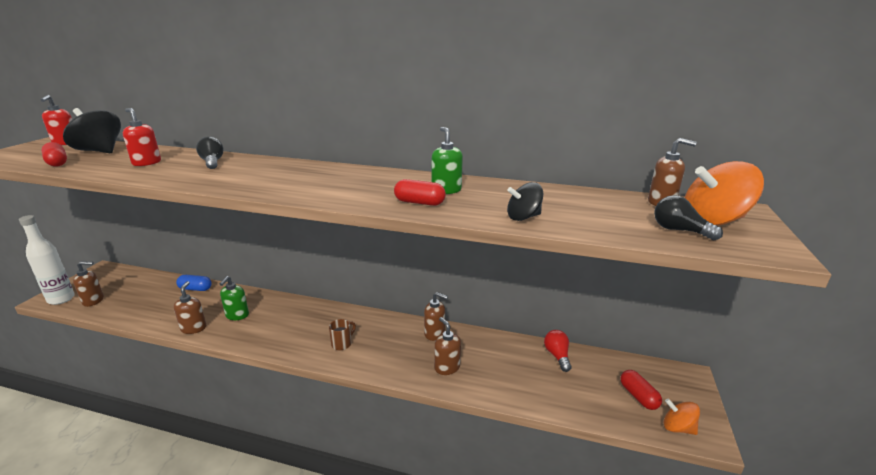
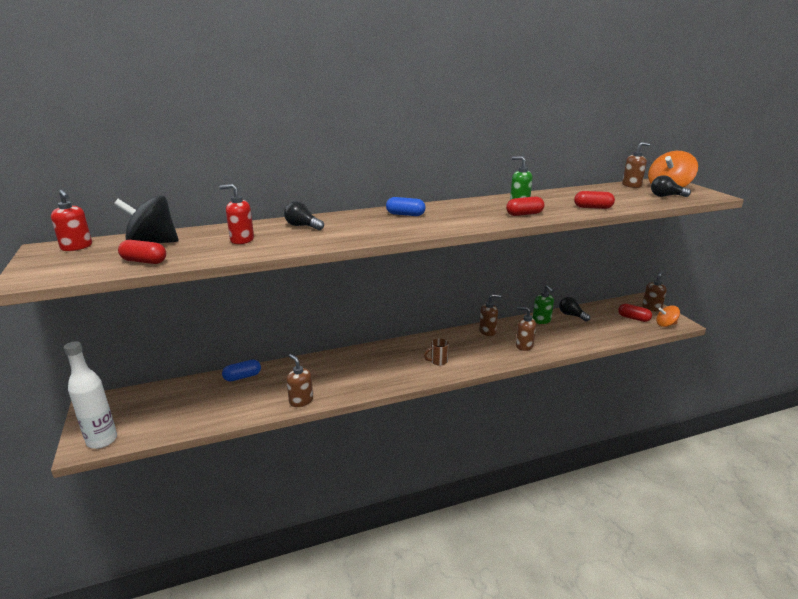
camera: 35 degrees left, 0 degrees up
brown soap dispenser [73,261,104,307] -> brown soap dispenser moved to [642,271,667,311]
green soap dispenser [220,276,249,320] -> green soap dispenser moved to [533,285,554,324]
brown mug [329,319,356,350] -> brown mug turned 120 degrees counterclockwise [424,338,449,365]
black spinning top [507,182,543,221] -> red capsule [574,191,615,209]
red light bulb [544,330,571,372] -> black light bulb [559,297,590,322]
none -> blue capsule [386,197,426,216]

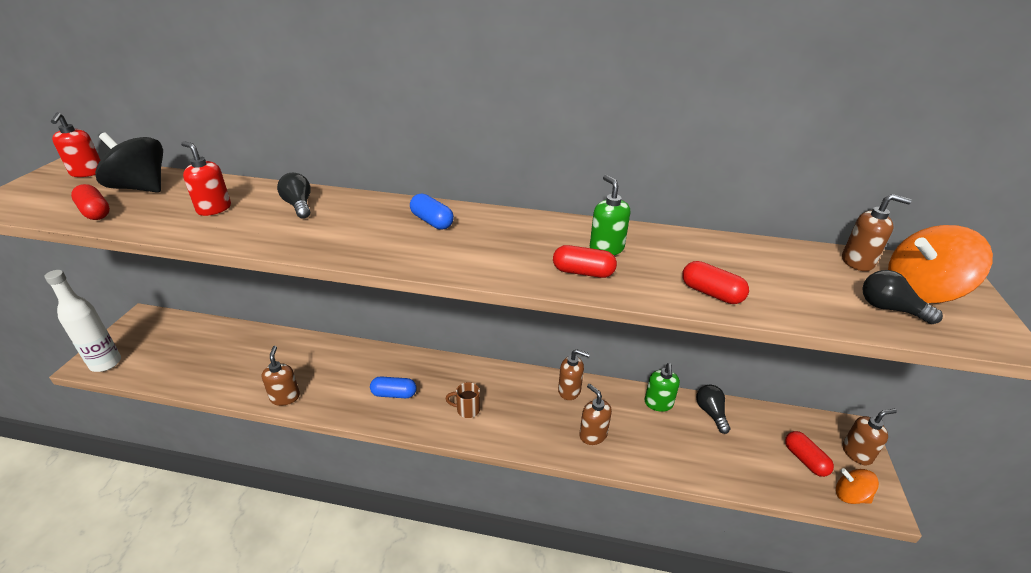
camera: 30 degrees right, 10 degrees up
blue capsule [222,359,261,381] -> blue capsule moved to [370,377,417,398]

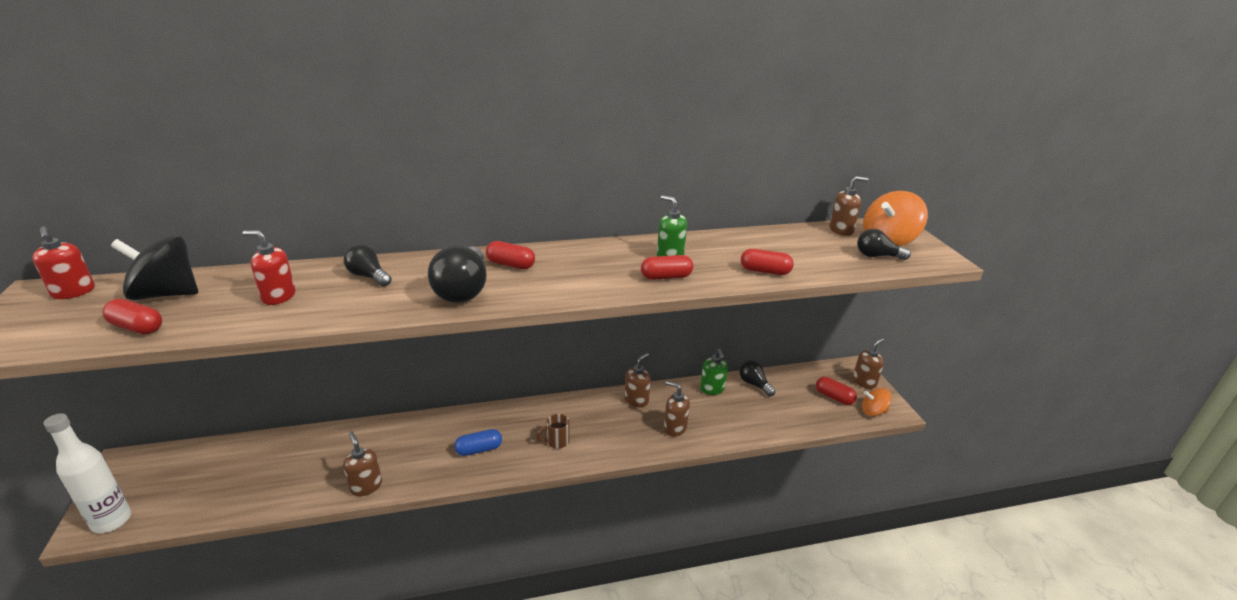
camera: 25 degrees left, 5 degrees down
blue capsule [410,193,454,230] -> red capsule [486,241,535,269]
brown soap dispenser [558,349,590,400] -> brown soap dispenser turned 45 degrees counterclockwise [625,353,651,407]
none -> black light bulb [428,246,487,303]

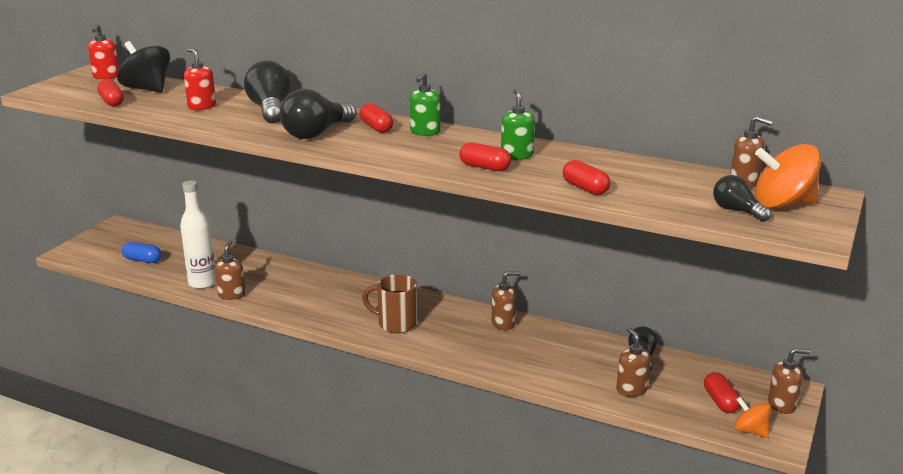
camera: 40 degrees right, 5 degrees down
white bottle [44,413,131,533] -> white bottle moved to [180,180,216,289]
black light bulb [344,244,392,287] -> black light bulb [244,61,291,123], size x1.69
blue capsule [454,429,502,456] -> blue capsule moved to [122,242,162,263]
brown mug [536,414,570,449] -> brown mug [362,274,417,333], size x1.69
brown soap dispenser [664,381,690,436] -> brown soap dispenser moved to [616,327,651,397]
green soap dispenser [700,348,728,395] -> green soap dispenser moved to [410,72,440,136]

